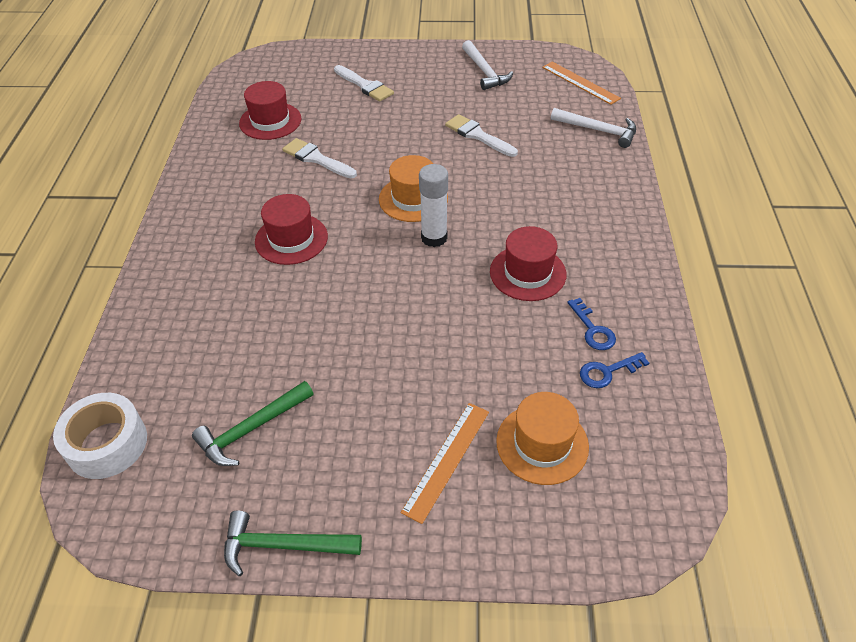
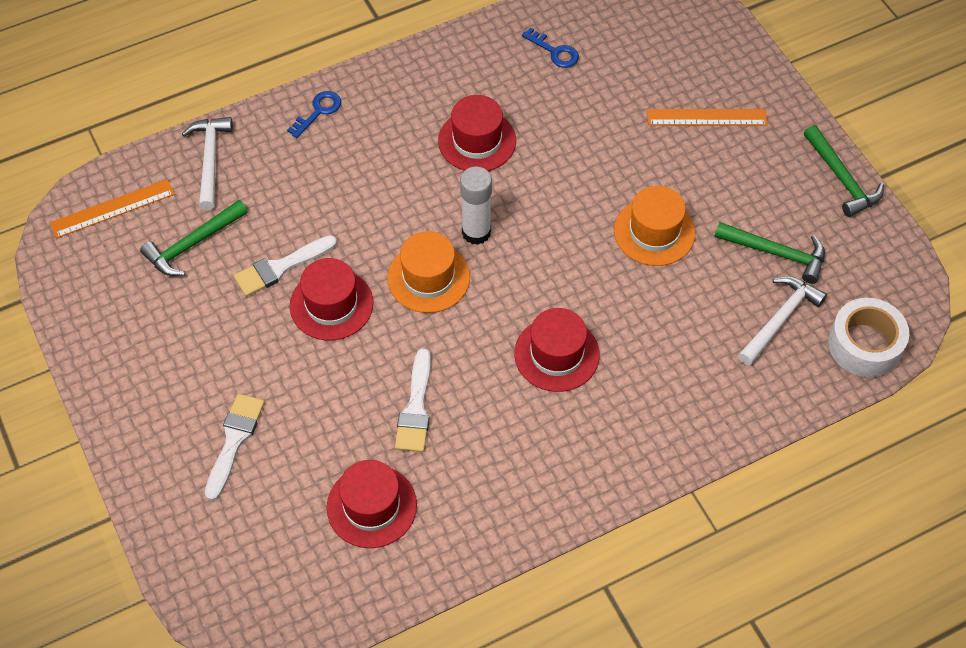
camera: 120 degrees left, 10 degrees up
white brush [445,114,518,157] -> white brush turned 45 degrees clockwise [234,235,337,297]
white hammer [462,40,513,90] -> white hammer moved to [738,276,827,366]
orange hat [496,392,589,485] -> orange hat moved to [614,186,695,266]
orange ruler [542,62,621,105] -> orange ruler turned 45 degrees clockwise [50,179,175,238]
blue key [568,298,616,350] -> blue key moved to [287,91,341,138]
none -> green hammer [140,200,248,276]
none -> red hat [290,258,373,341]

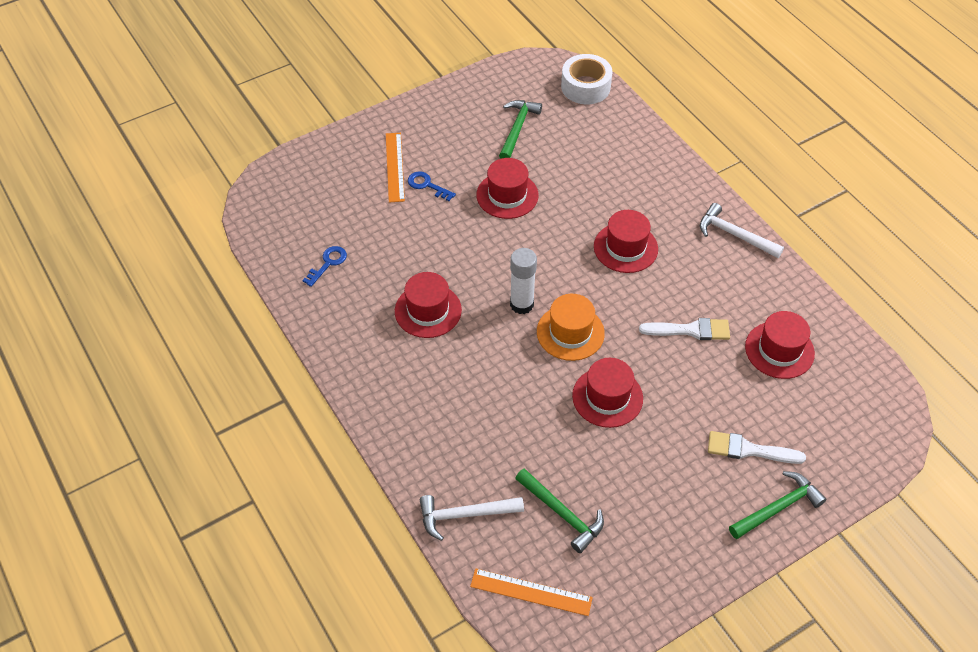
camera: 95 degrees left, 5 degrees down
orange ruler [50,179,175,238] -> orange ruler turned 45 degrees counterclockwise [470,568,593,616]
white brush [234,235,337,297] -> none
blue key [287,91,341,138] -> blue key moved to [408,171,456,201]
orange hat [614,186,695,266] -> red hat [476,158,539,219]
white hammer [738,276,827,366] -> white hammer moved to [700,203,784,258]
green hammer [804,125,884,217] -> green hammer moved to [729,471,827,539]

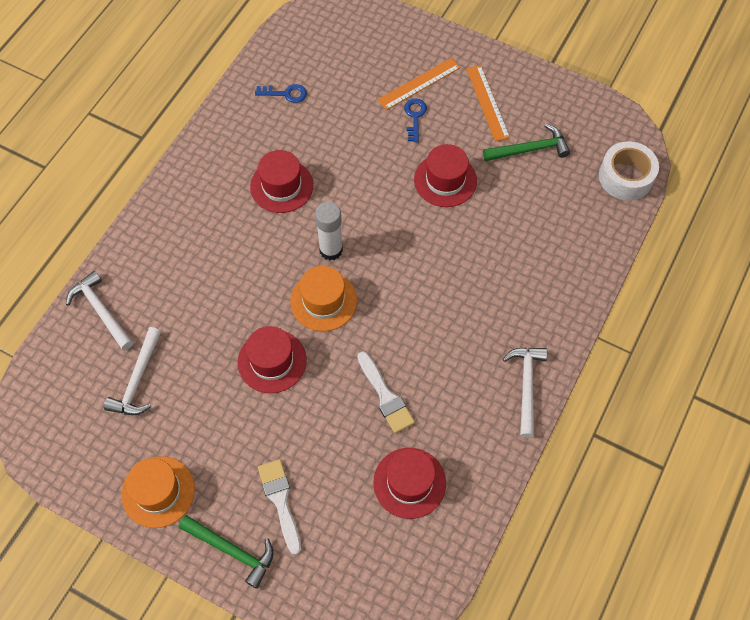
camera: 60 degrees right, 10 degrees up
orange ruler [470,568,593,616] -> orange ruler moved to [466,65,510,142]
green hammer [515,468,604,553] -> white hammer [104,327,161,415]
red hat [594,210,658,273] -> none
none -> orange hat [121,456,195,528]

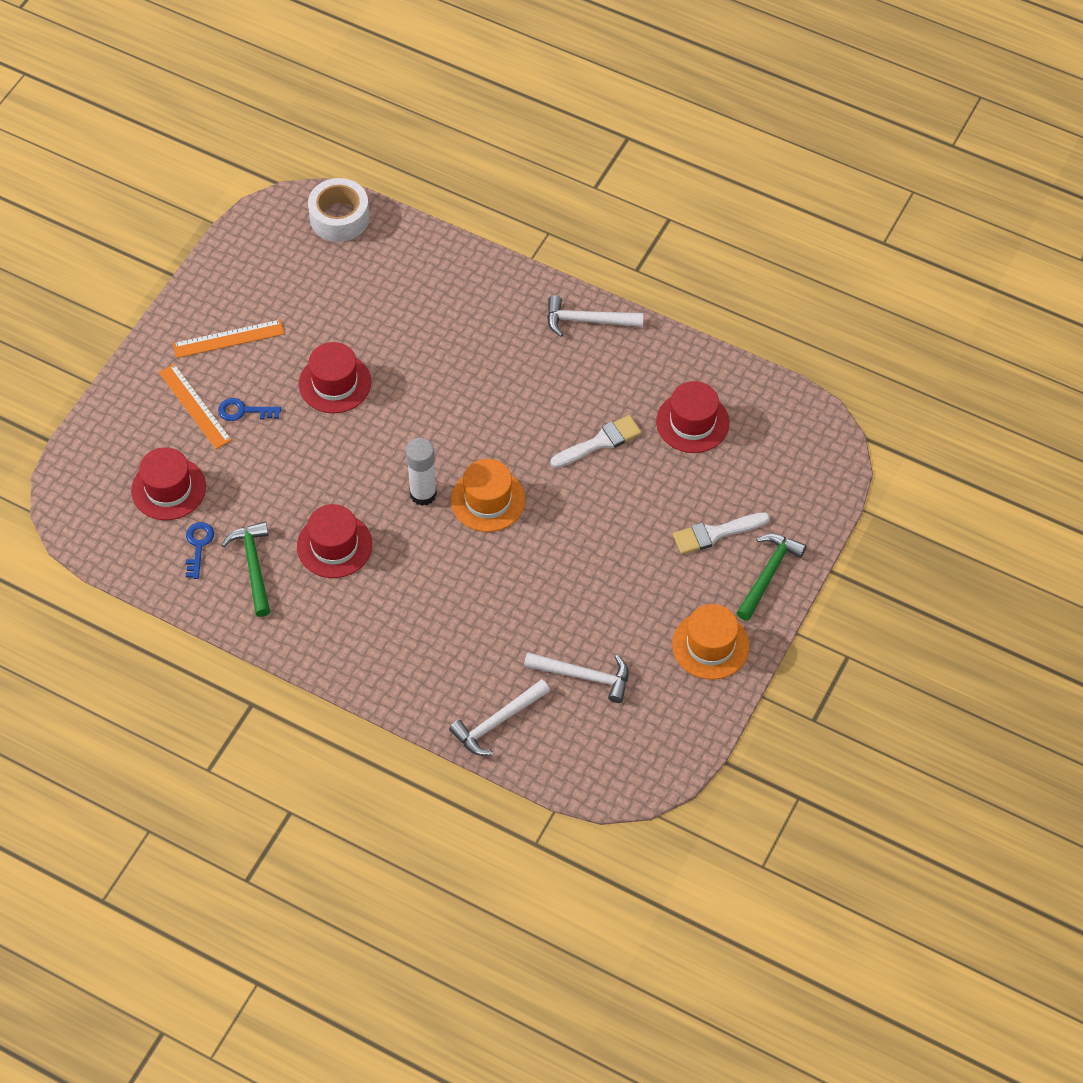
camera: 90 degrees left, 5 degrees down
red hat [238,326,306,393] -> red hat moved to [131,447,206,520]
green hammer [483,124,570,161] -> green hammer moved to [222,522,270,617]

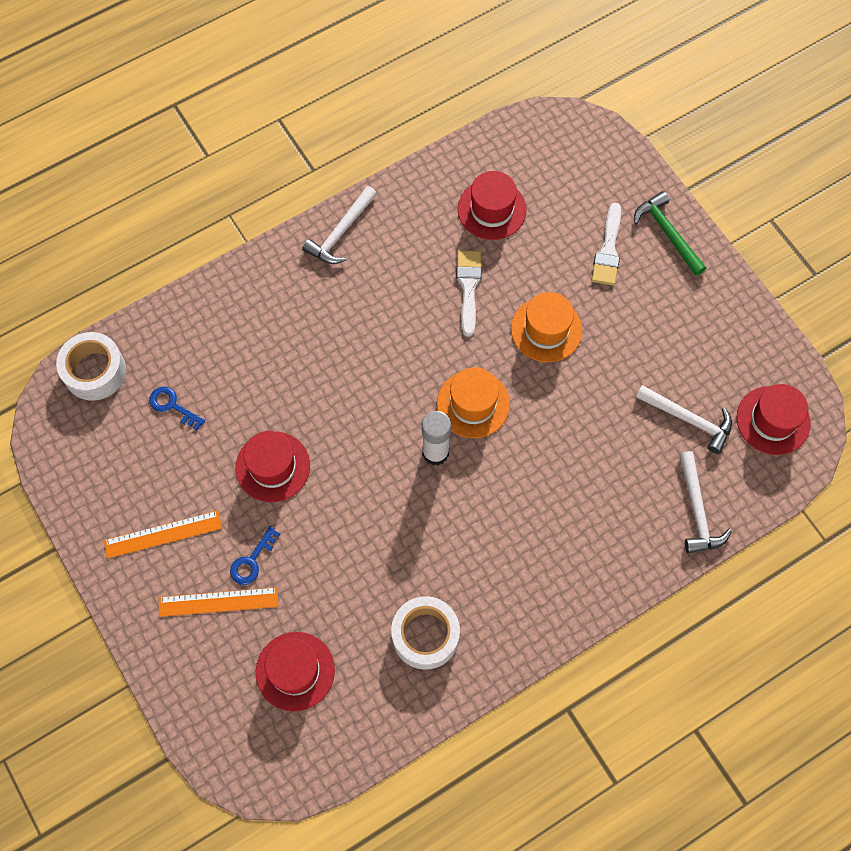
camera: 60 degrees left, 10 degrees up
orange ruler [173,319,285,358] -> orange ruler turned 60 degrees clockwise [104,511,222,559]
blue key [186,522,214,579] -> blue key moved to [149,386,205,430]
green hammer [222,522,270,617] -> white tape [391,596,460,670]
red hat [297,504,372,578] -> red hat moved to [737,384,810,455]
white hammer [524,652,629,703] -> white hammer turned 75 degrees clockwise [636,385,732,454]
orange hat [672,604,749,680] -> orange hat moved to [511,292,583,362]

